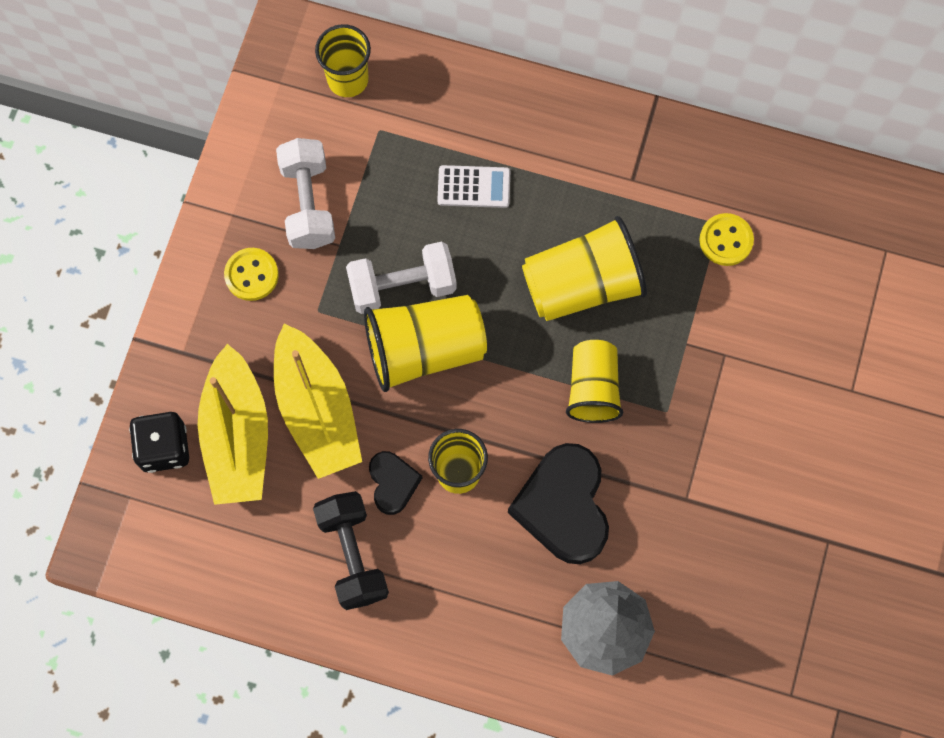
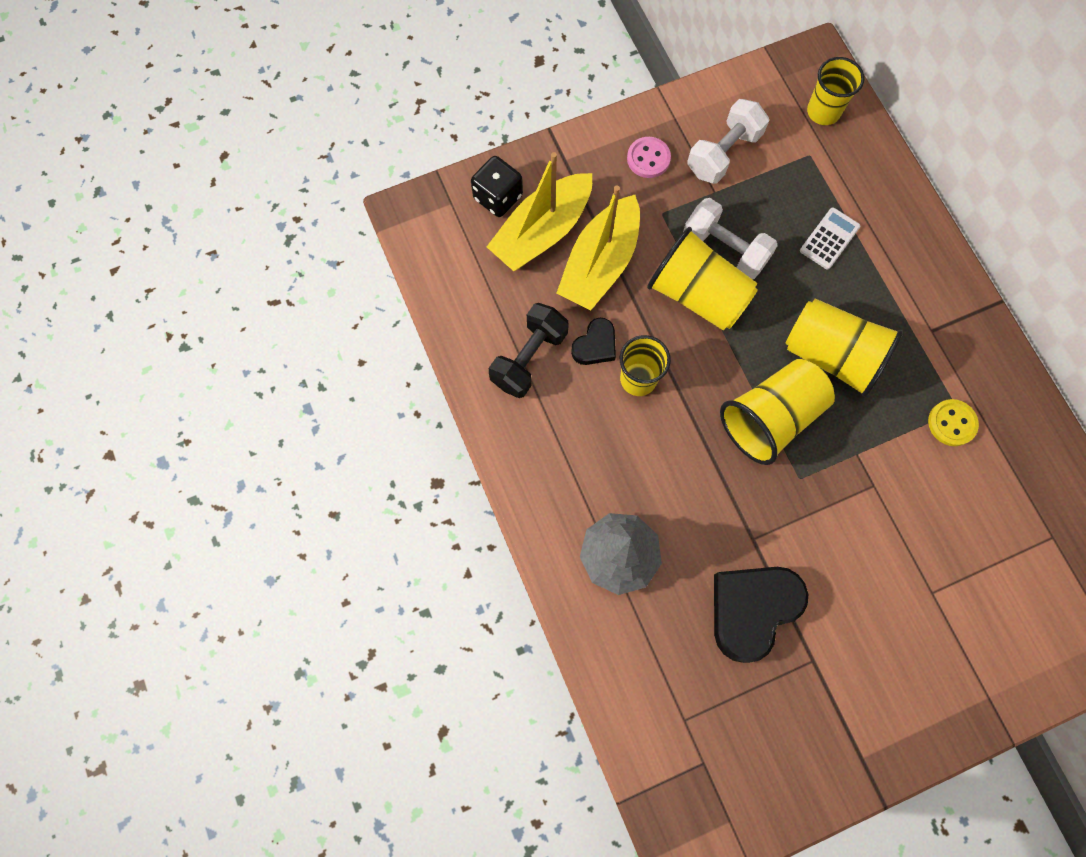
camera: 50 degrees right, 0 degrees up
yellow button [224,248,279,301] -> pink button [627,137,671,178]
white calculator [437,165,510,208] -> white calculator turned 105 degrees counterclockwise [800,207,860,270]
black heart [508,443,609,564] -> black heart moved to [714,567,808,663]
yellow cup [566,340,623,423] -> yellow cup [720,359,835,465], size x1.52

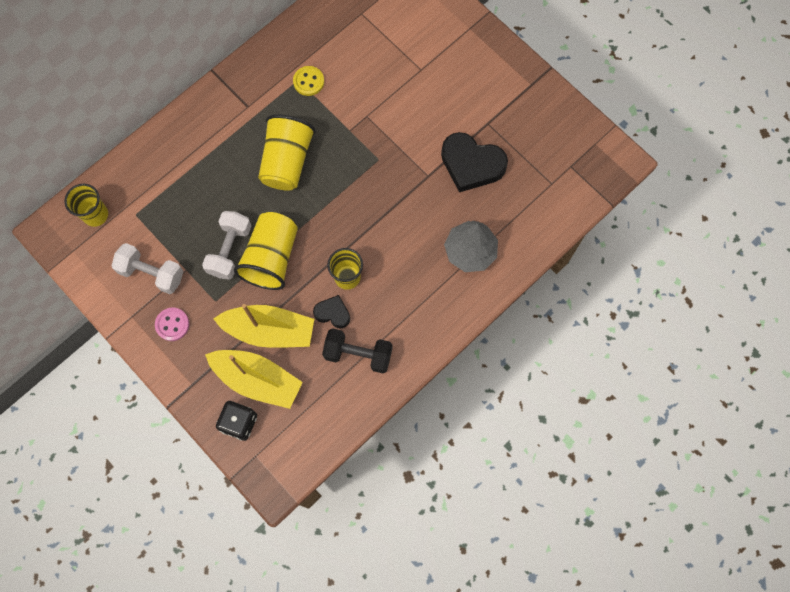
camera: 110 degrees left, 0 degrees up
yellow cup [720,359,835,465] -> none
white calculator [800,207,860,270] -> none

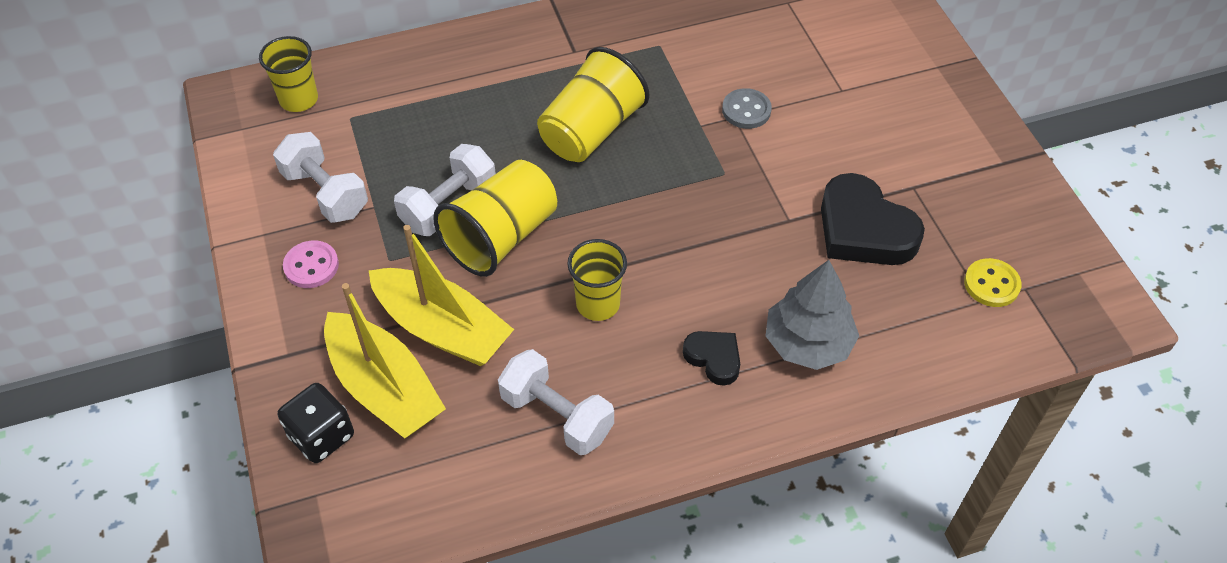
camera: 25 degrees right, 20 degrees down
yellow button [293,66,324,96] -> yellow button moved to [964,258,1021,307]
black heart [313,295,350,329] -> black heart moved to [683,331,740,386]
black dumbbell [322,328,393,373] -> white dumbbell [498,349,614,455]
none -> grey button [722,88,772,129]

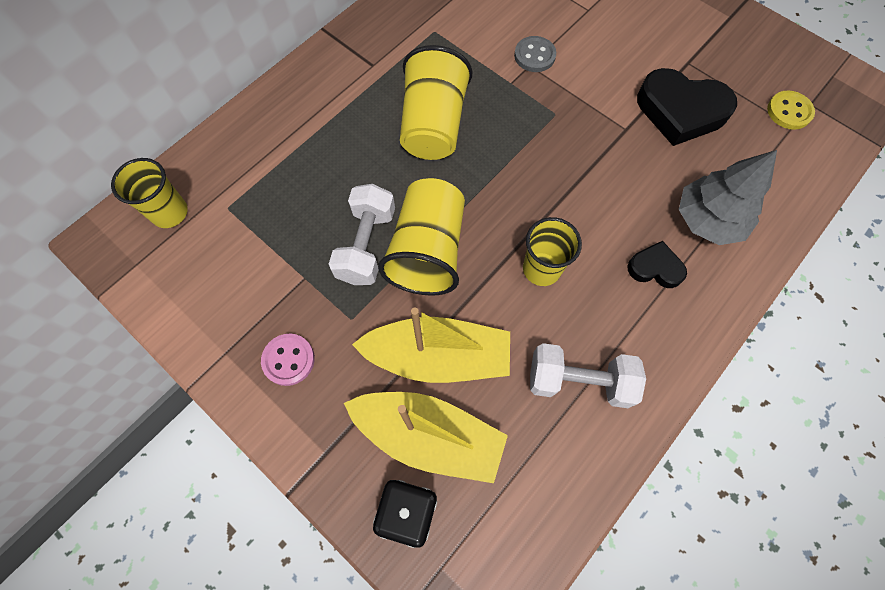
camera: 30 degrees left, 15 degrees up
white dumbbell [273,132,368,223] -> none

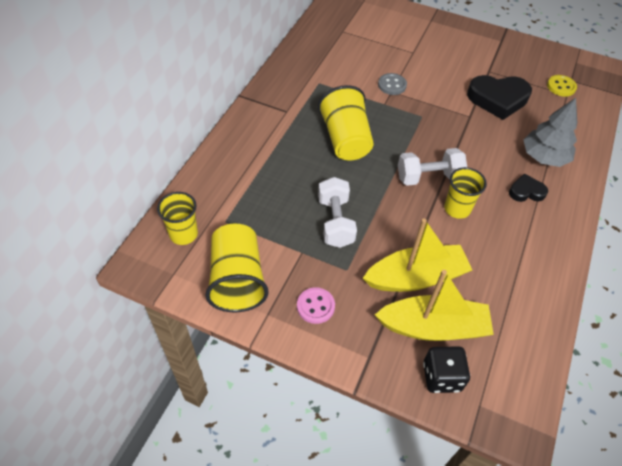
camera: 20 degrees left, 15 degrees down
yellow cup [378,178,465,296] -> yellow cup moved to [205,224,269,312]
white dumbbell [530,343,646,408] -> white dumbbell moved to [398,148,467,186]

